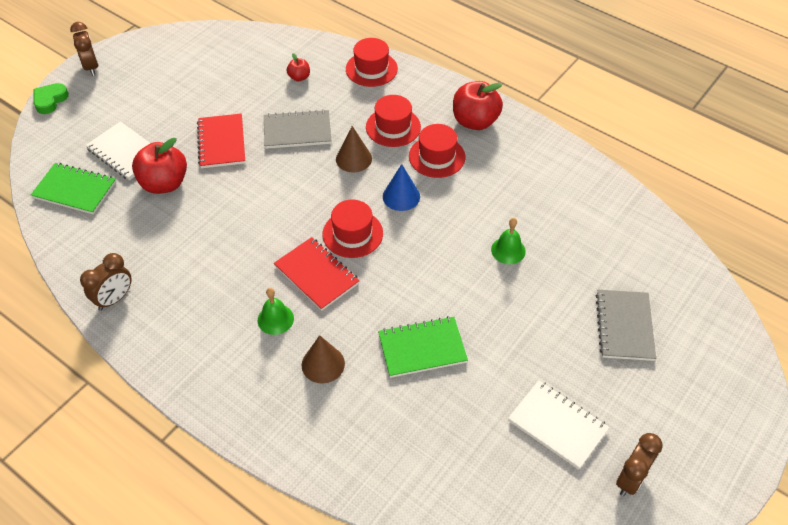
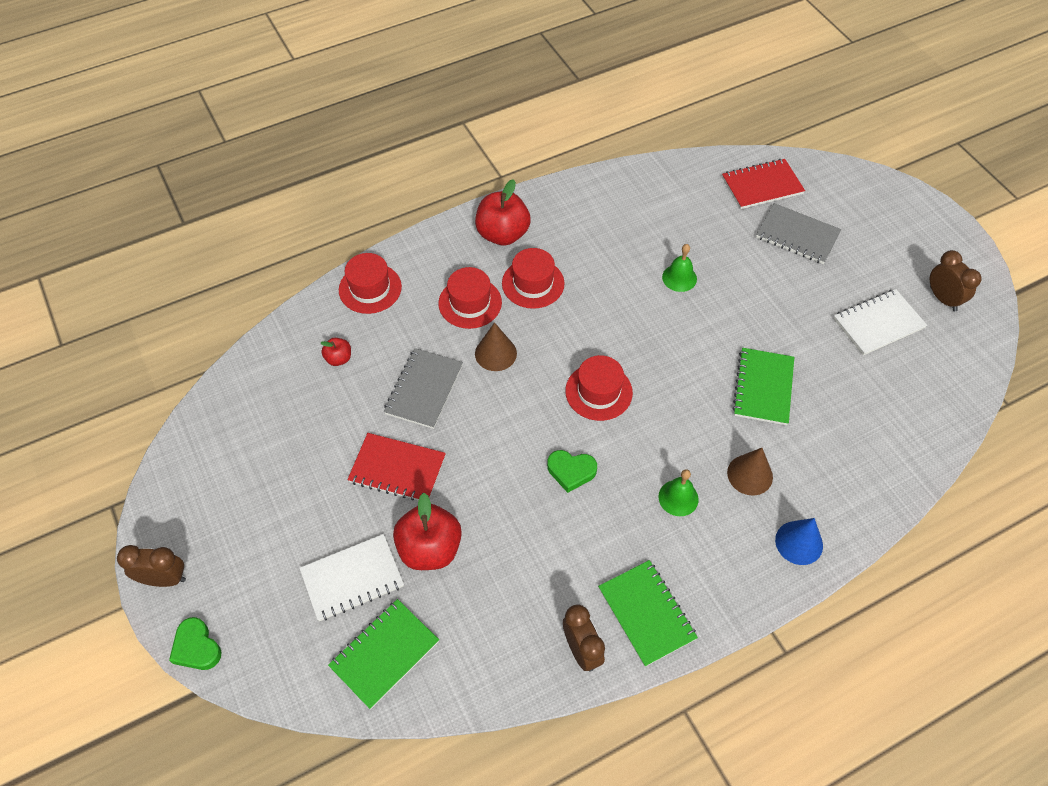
camera: 65 degrees left, 5 degrees up
red notebook [274,237,360,311] -> red notebook moved to [722,159,805,209]
blue cone [383,164,420,211] -> blue cone moved to [775,518,823,565]
none -> green heart [547,450,597,493]
none -> green notebook [598,560,698,667]

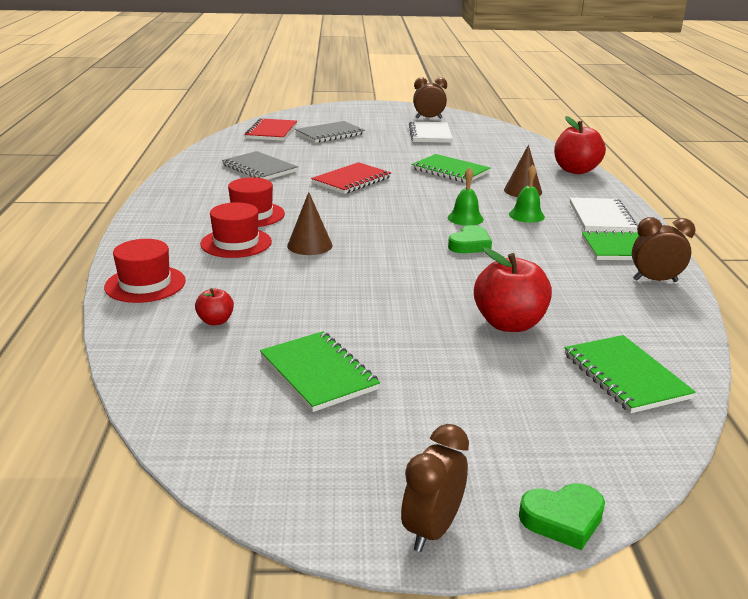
camera: 65 degrees left, 30 degrees down
white notebook [300,534,404,621] -> white notebook moved to [570,198,638,232]
red notebook [347,433,446,501] -> red notebook moved to [311,162,391,194]
grey notebook [384,348,463,429] -> grey notebook moved to [222,151,298,180]
red apple [475,179,531,246] -> red apple moved to [554,116,606,174]
red hat [565,355,633,421] -> none
green bell [662,244,697,292] -> green bell moved to [448,167,484,226]
blue cone [775,518,823,565] -> none
none -> green notebook [260,331,380,412]

